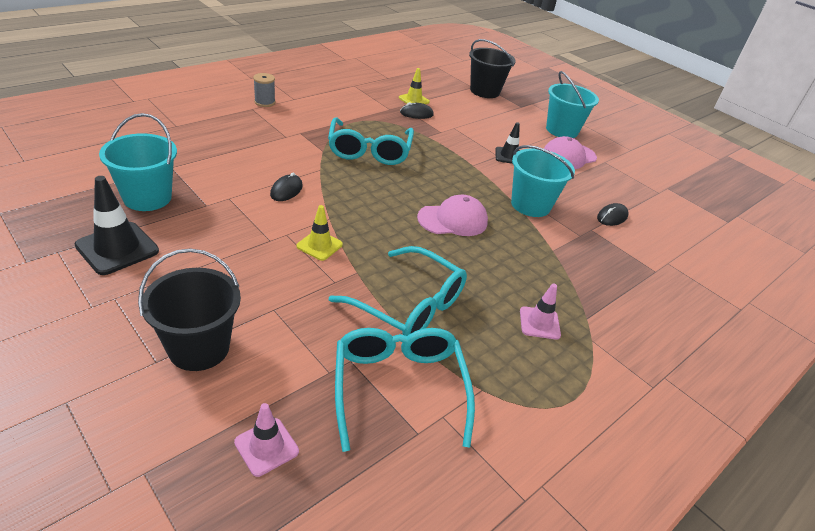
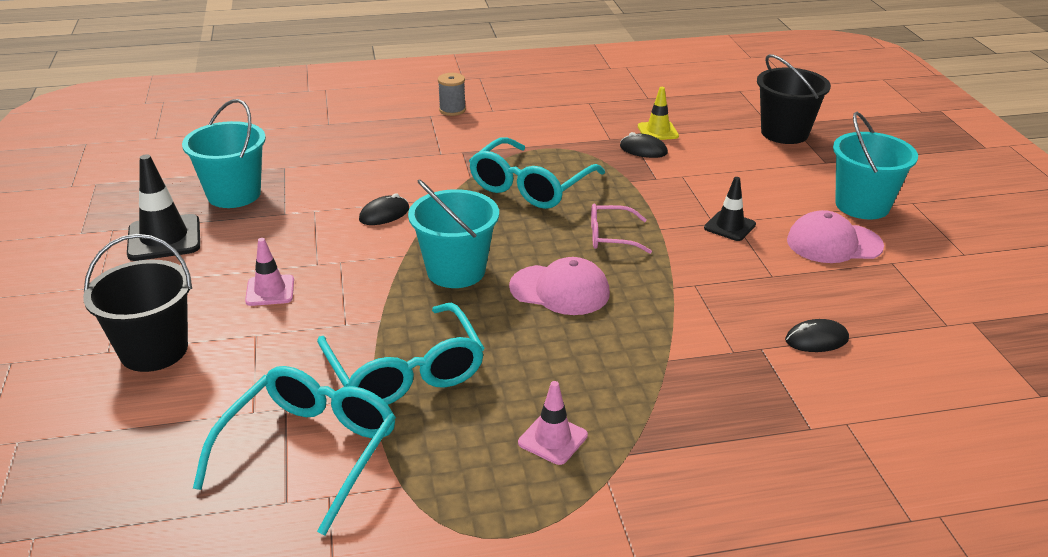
camera: 35 degrees right, 5 degrees down
pink traffic cone [234,403,299,477] -> pink traffic cone moved to [245,238,294,306]
yellow traffic cone [296,205,343,261] -> none
turquoise bucket [511,145,575,217] -> turquoise bucket moved to [408,180,499,288]
none -> pink glasses [591,204,652,254]

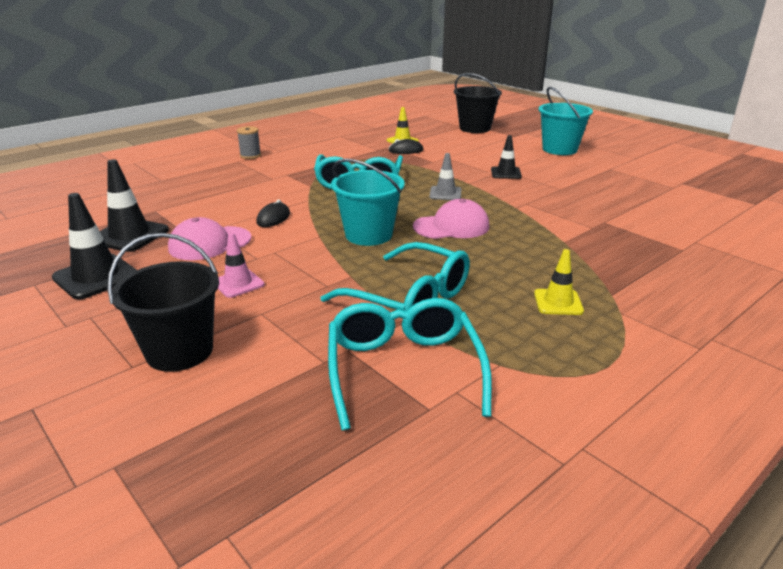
camera: 30 degrees left, 5 degrees down
turquoise bucket [182,99,266,208] -> black traffic cone [100,159,169,252]
pink traffic cone [518,381,588,465] -> yellow traffic cone [534,249,584,315]
pink glasses [591,204,652,254] -> grey traffic cone [429,153,461,200]
black mouse [785,319,849,352] -> none
pink cap [787,210,884,263] -> pink cap moved to [168,217,251,260]

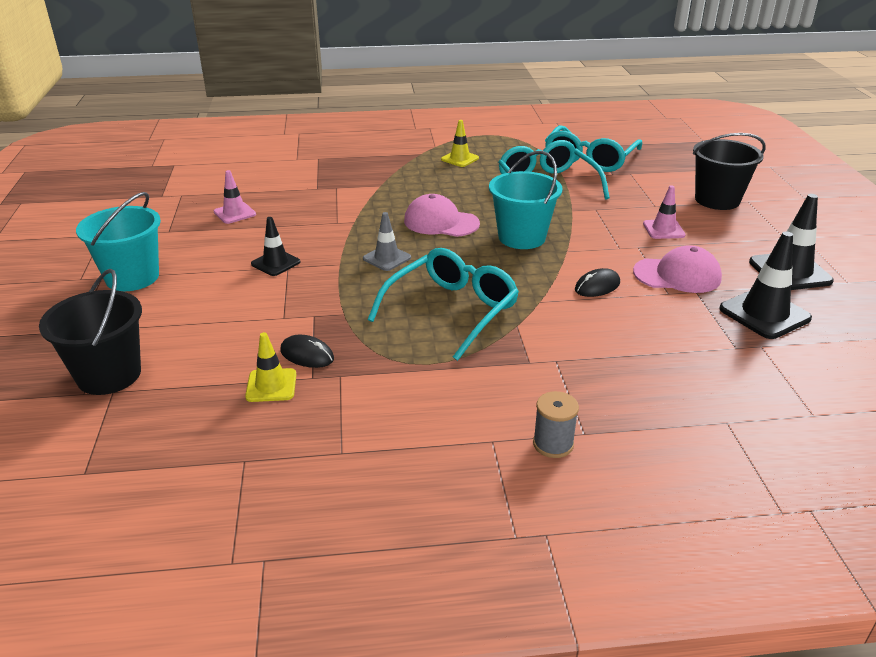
camera: 145 degrees left, 5 degrees up
none -> pink traffic cone [214,170,256,224]

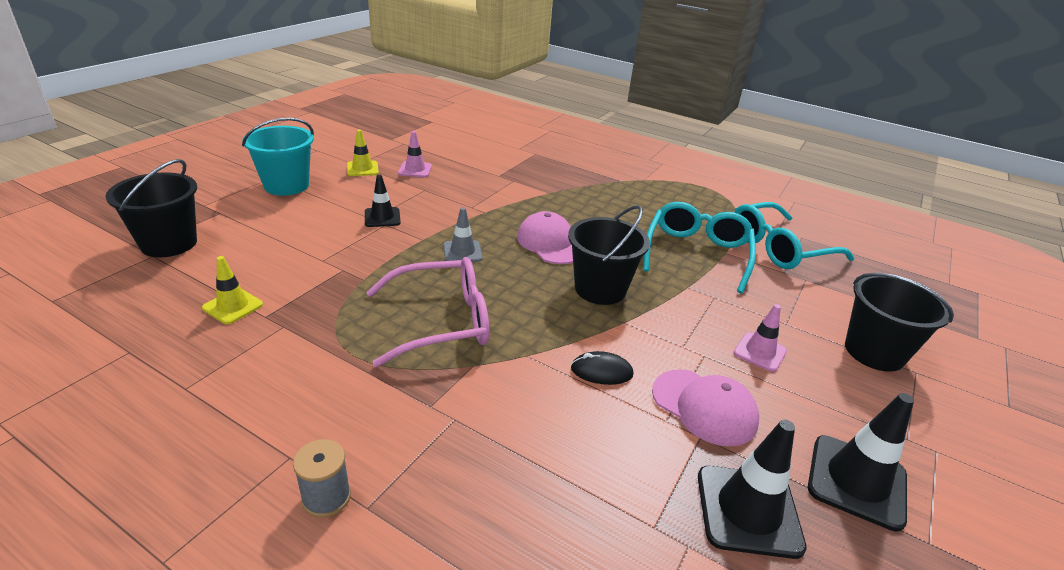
camera: 35 degrees right, 0 degrees up
black mouse [280,335,334,368] -> none
turquoise glasses [368,248,519,361] -> pink glasses [366,257,489,367]
yellow traffic cone [441,120,479,167] -> yellow traffic cone moved to [347,130,379,176]
turquoise bucket [489,151,563,249] -> black bucket [568,205,650,305]

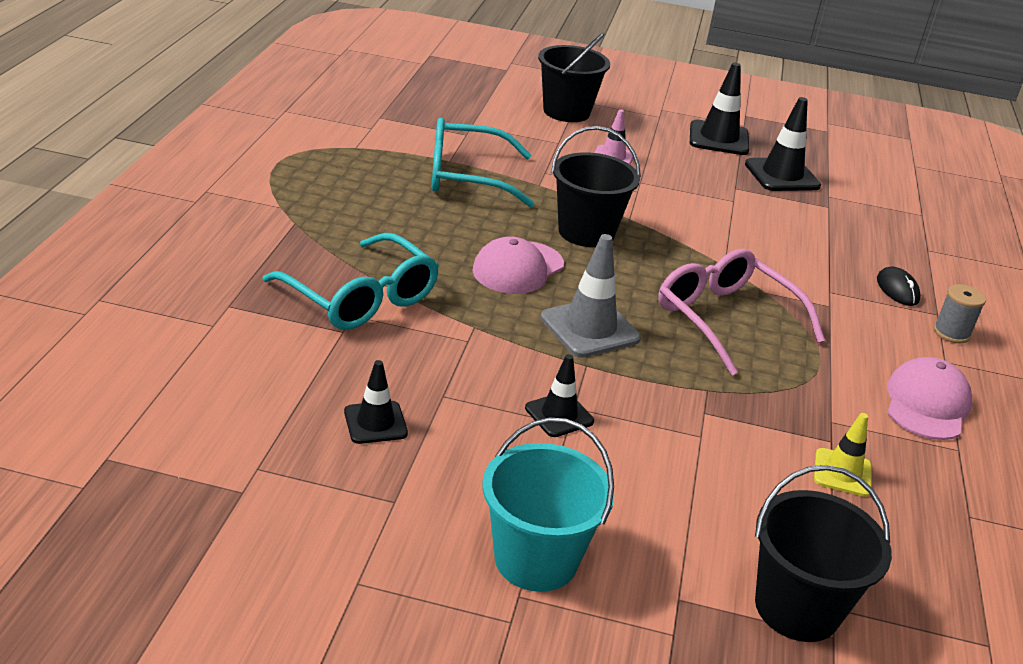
camera: 110 degrees left, 0 degrees up
yellow traffic cone [347,130,379,176] -> none
pink traffic cone [398,131,432,177] -> black traffic cone [344,360,408,444]
grey traffic cone [443,207,483,262] -> grey traffic cone [540,234,641,358], size x1.62
black mouse [571,351,633,385] -> black mouse moved to [877,266,921,306]
pink cap [652,369,759,447] -> pink cap moved to [887,357,972,440]
turquoise glasses [734,202,855,269] -> turquoise glasses moved to [263,233,439,330]

